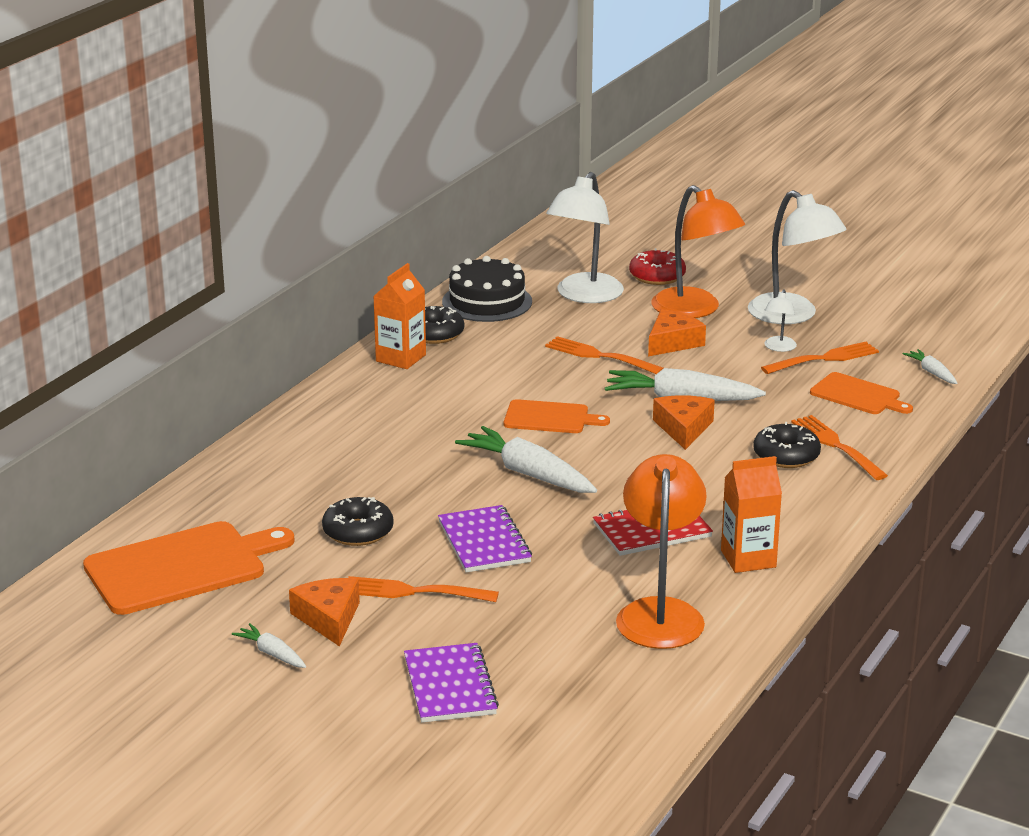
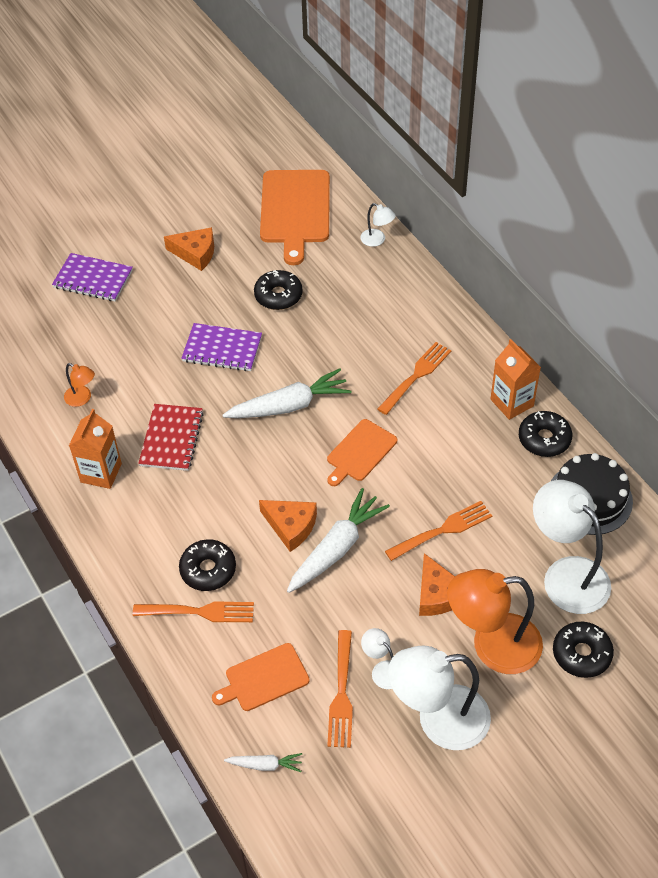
camera: 120 degrees right, 25 degrees up
white carrot [232,623,306,668] -> none
orange fork [348,576,499,602] -> orange fork moved to [378,342,451,415]
orange lamp [616,454,707,649] -> orange lamp [64,363,95,407], size x0.46
red donut [629,248,686,285] -> black donut [553,622,614,678]
none -> white lamp [360,203,396,247]

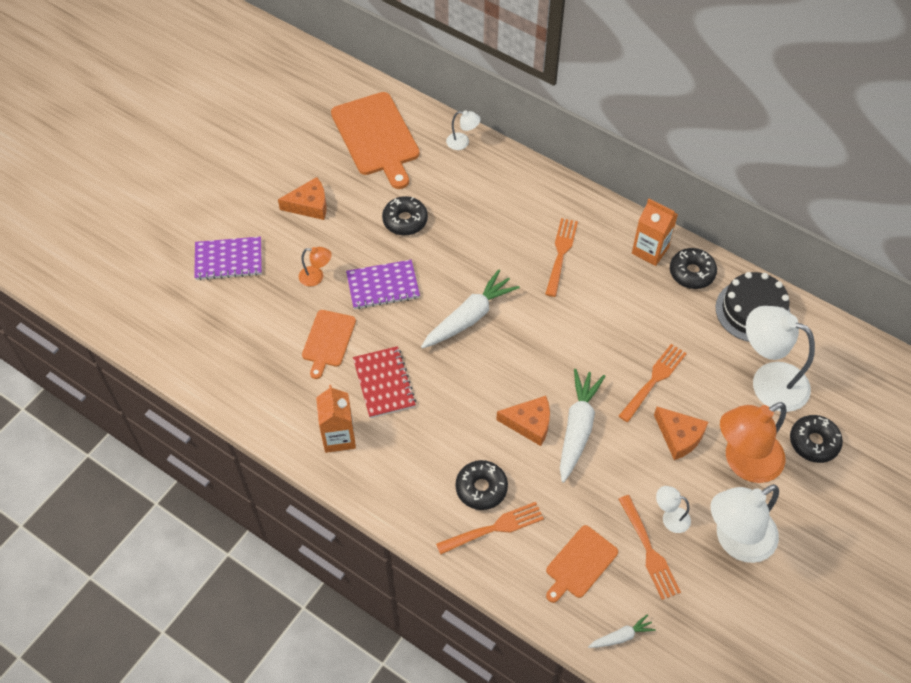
camera: 25 degrees left, 5 degrees up
orange lamp [64,363,95,407] -> orange lamp moved to [299,247,332,286]
orange cutting board [327,419,397,486] -> orange cutting board moved to [302,310,356,379]

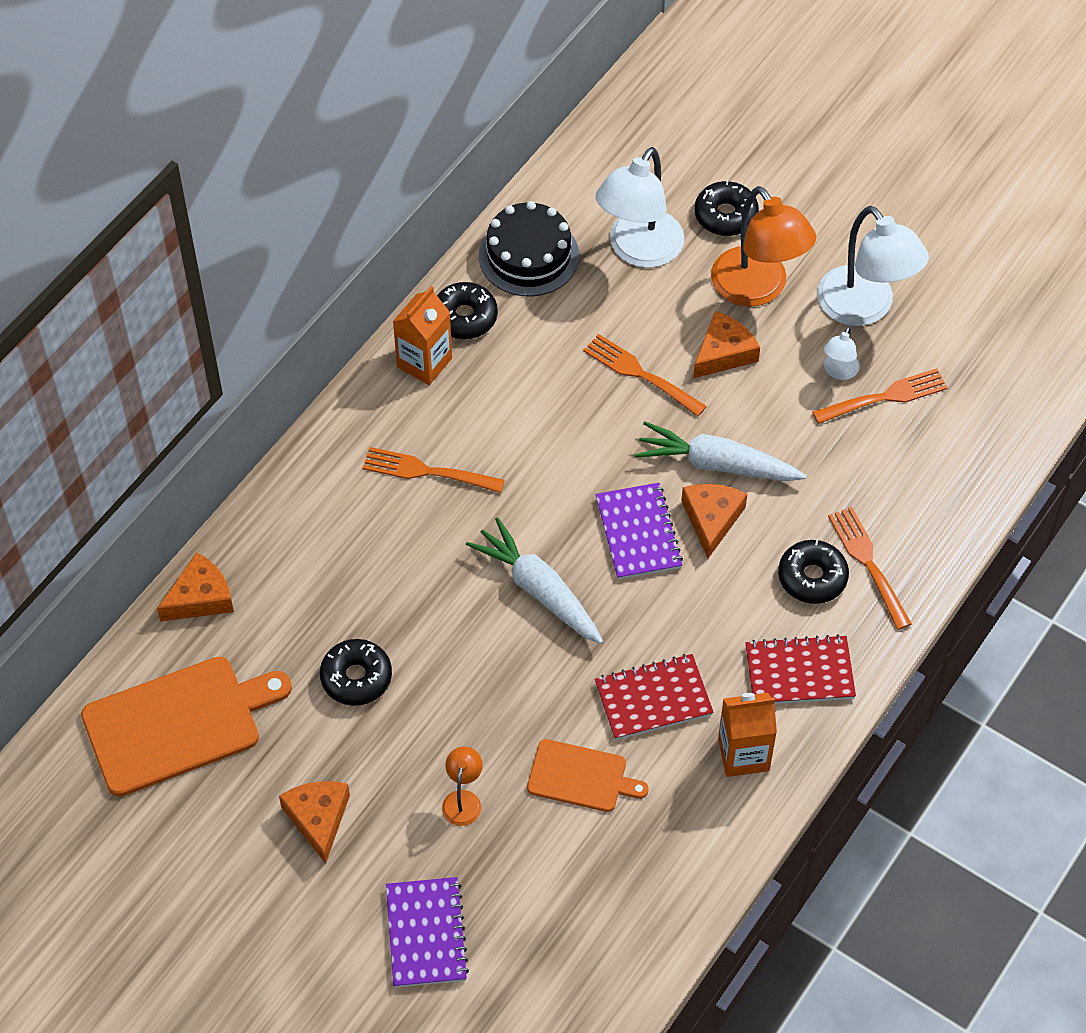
camera: 90 degrees left, 0 degrees up
purple notebook [346,260,420,309] -> purple notebook moved to [596,483,683,580]
white lamp [446,111,481,150] -> orange cheese [157,552,234,621]
orange cutting board [546,525,618,603] -> none
white carrot [588,614,656,648] -> none
none -> red notebook [746,634,856,704]

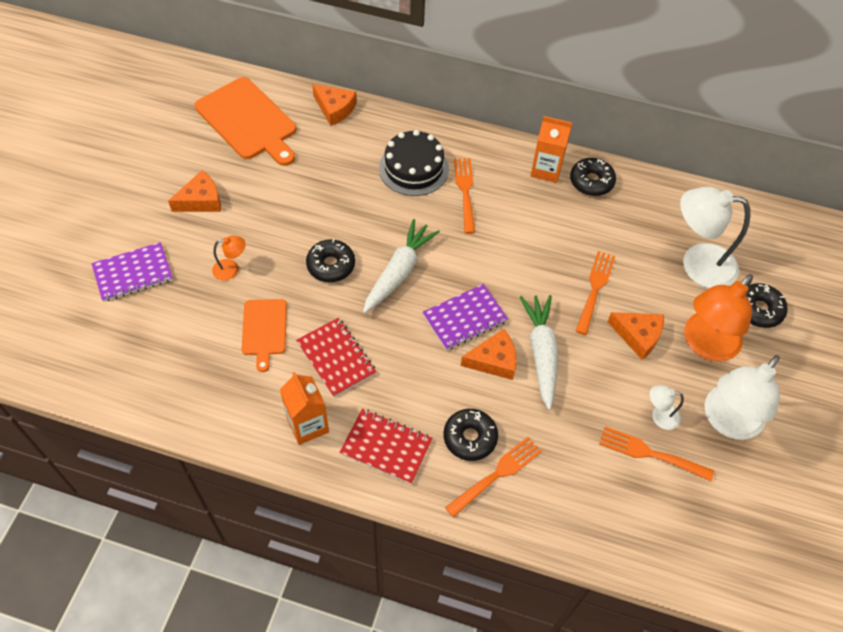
camera: 70 degrees right, 0 degrees up
black donut [320,639,392,706] -> black donut moved to [306,239,355,282]
black cake [479,201,579,297] -> black cake moved to [379,130,449,196]
red notebook [746,634,856,704] -> red notebook turned 45 degrees counterclockwise [340,409,433,484]
orange fork [812,368,948,424] -> orange fork turned 150 degrees clockwise [599,426,714,481]

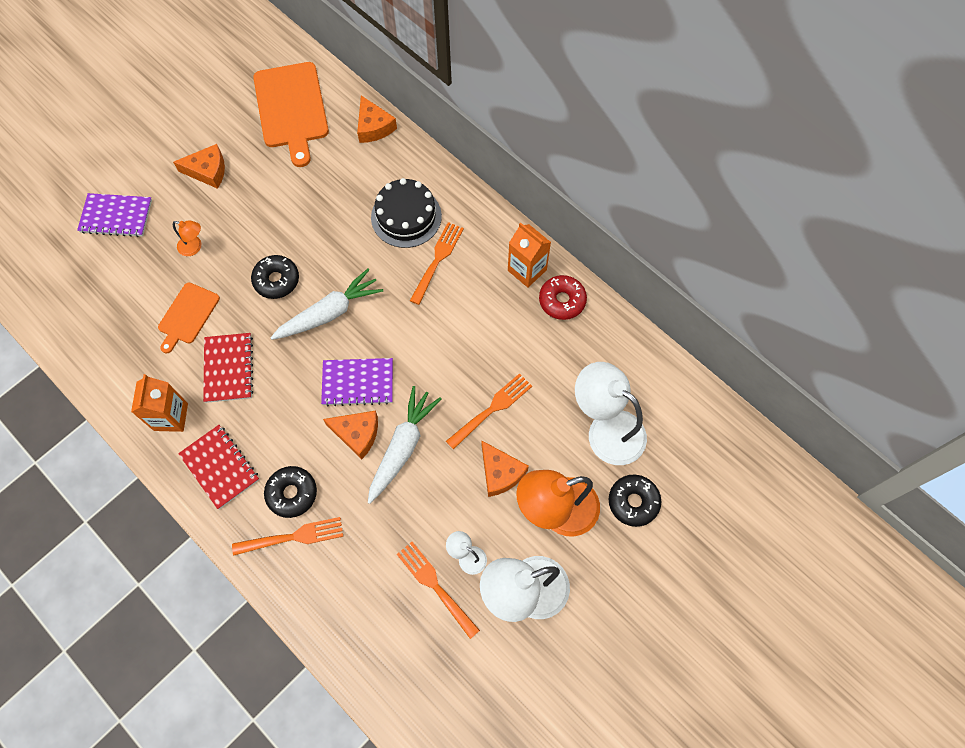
camera: 30 degrees right, 10 degrees up
black donut [570,158,616,196] -> red donut [539,275,587,320]

